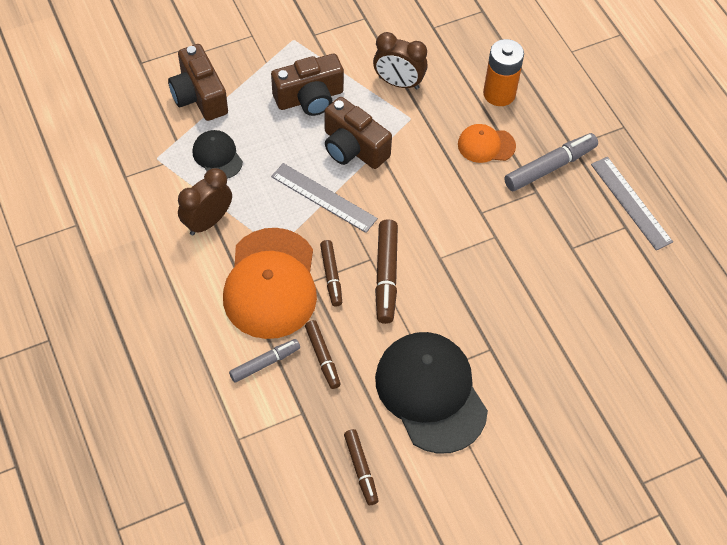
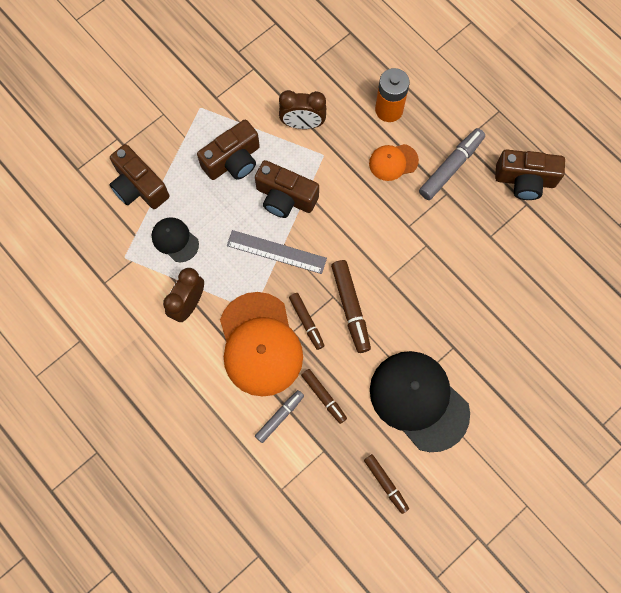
camera: 15 degrees left, 15 degrees up
grey ruler [591,157,673,251] -> brown camera [495,150,565,200]

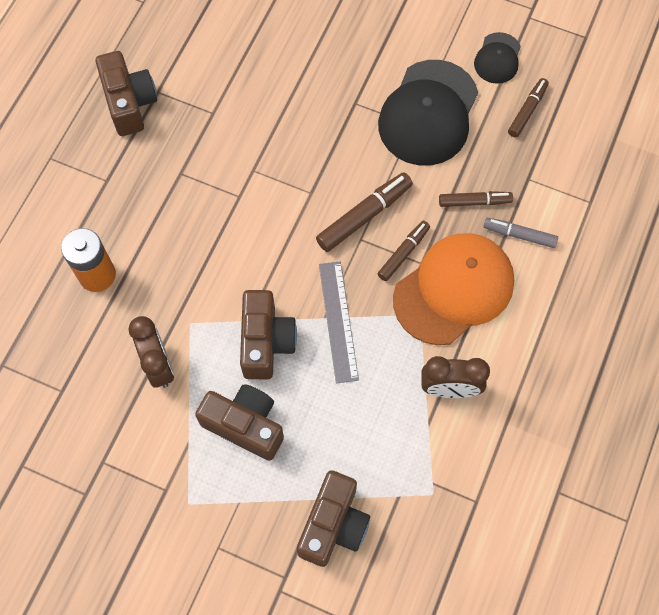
camera: 115 degrees left, 5 degrees down
black cap [152,217,199,262] -> black cap moved to [474,32,521,84]
brown marker [301,369,347,424] -> brown marker turned 60 degrees clockwise [439,191,513,207]
orange cap [369,144,419,181] -> none
grey marker [419,128,485,200] -> none

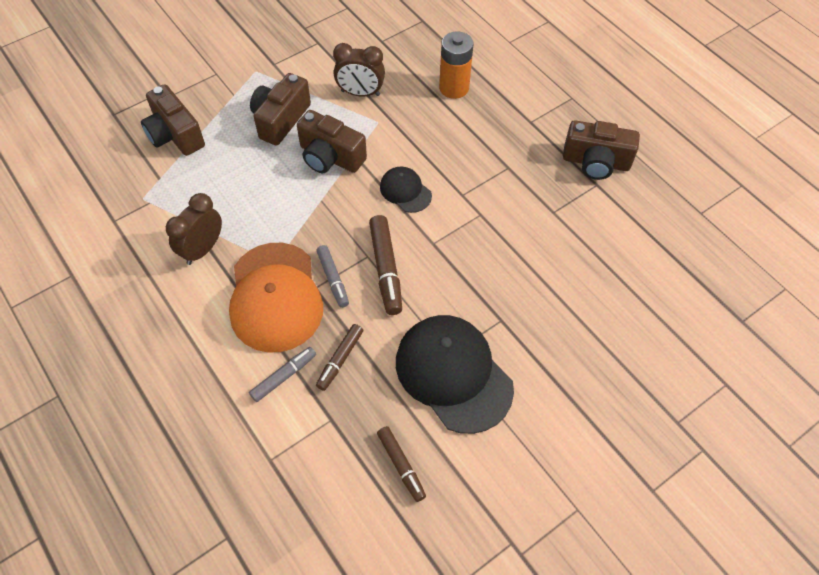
camera: 120 degrees right, 10 degrees down
brown camera [195,384,284,461] -> brown camera turned 150 degrees clockwise [250,73,311,146]
grey ruler [319,261,359,384] -> none
brown marker [377,221,430,281] -> grey marker [317,245,349,308]
black cap [474,32,521,84] -> black cap moved to [380,166,432,213]

